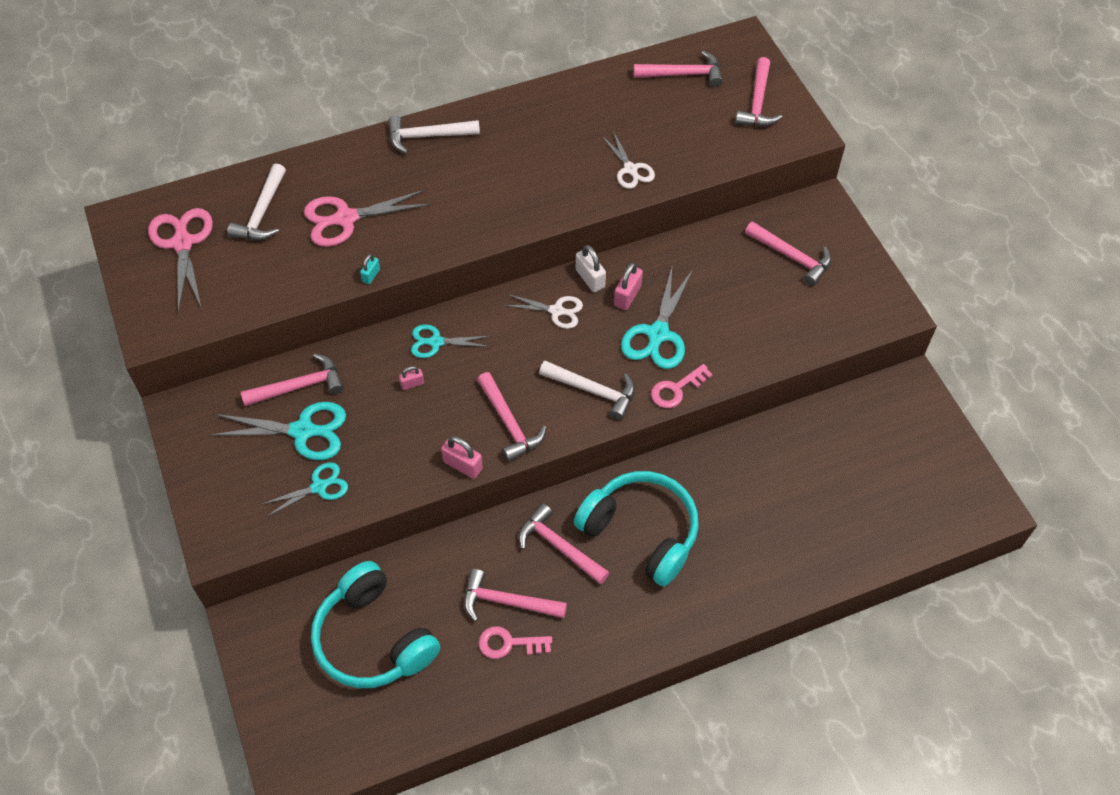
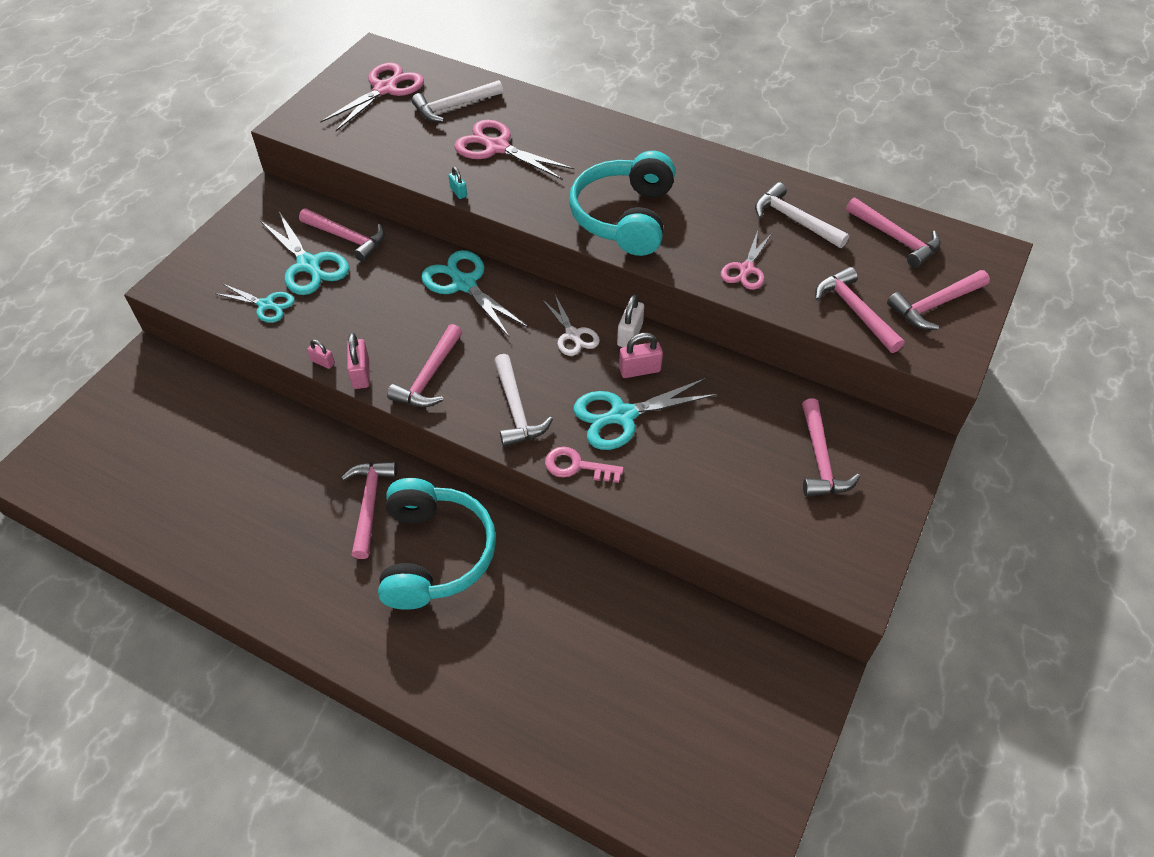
camera: 50 degrees right, 5 degrees down
turquoise headphones [311,561,440,688] -> turquoise headphones moved to [569,151,675,256]
turquoise padlock [360,254,380,284] -> turquoise padlock turned 75 degrees clockwise [448,167,467,199]
white hammer [388,115,480,154] -> white hammer moved to [755,182,849,248]
pink padlock [399,366,424,390] -> pink padlock moved to [307,340,335,369]
turquoise scissors [411,324,490,358] -> turquoise scissors [421,250,528,338], size x1.60
pink hammer [464,569,567,622] -> pink hammer moved to [815,267,904,353]
pink key [478,626,552,659] -> none
white scissors [602,131,655,189] -> pink scissors [721,231,772,290]

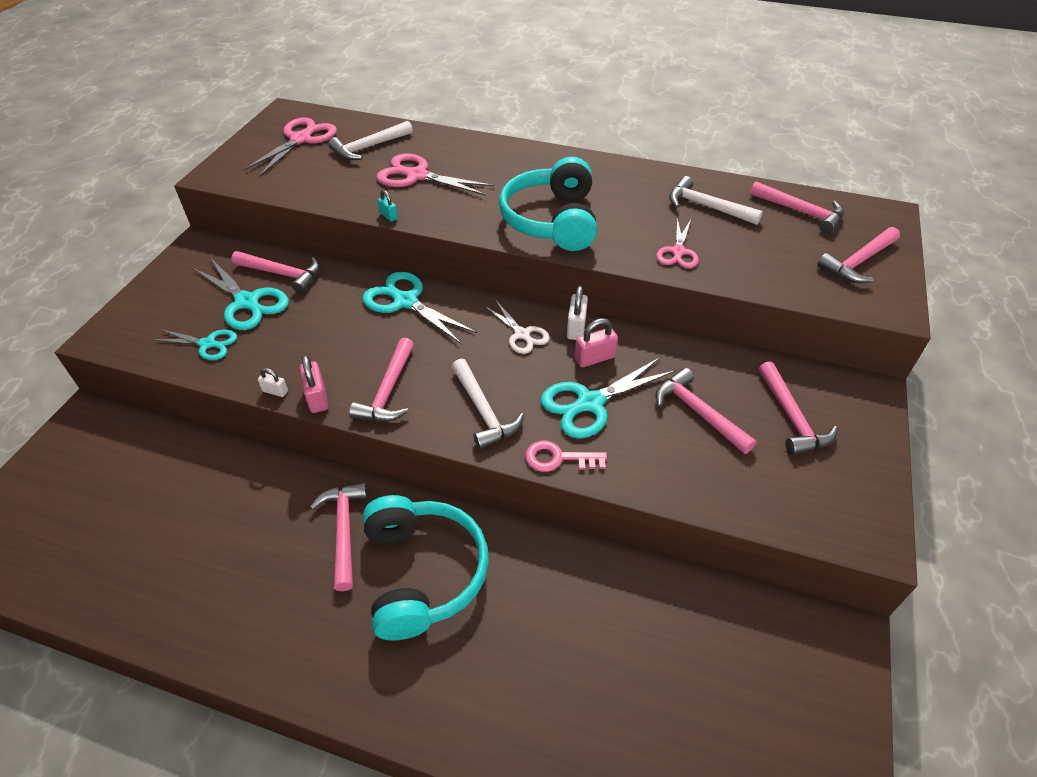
camera: 10 degrees left, 5 degrees down
pink padlock [307,340,335,369] -> white padlock [258,368,288,397]
pink hammer [815,267,904,353] -> pink hammer moved to [655,368,756,454]

